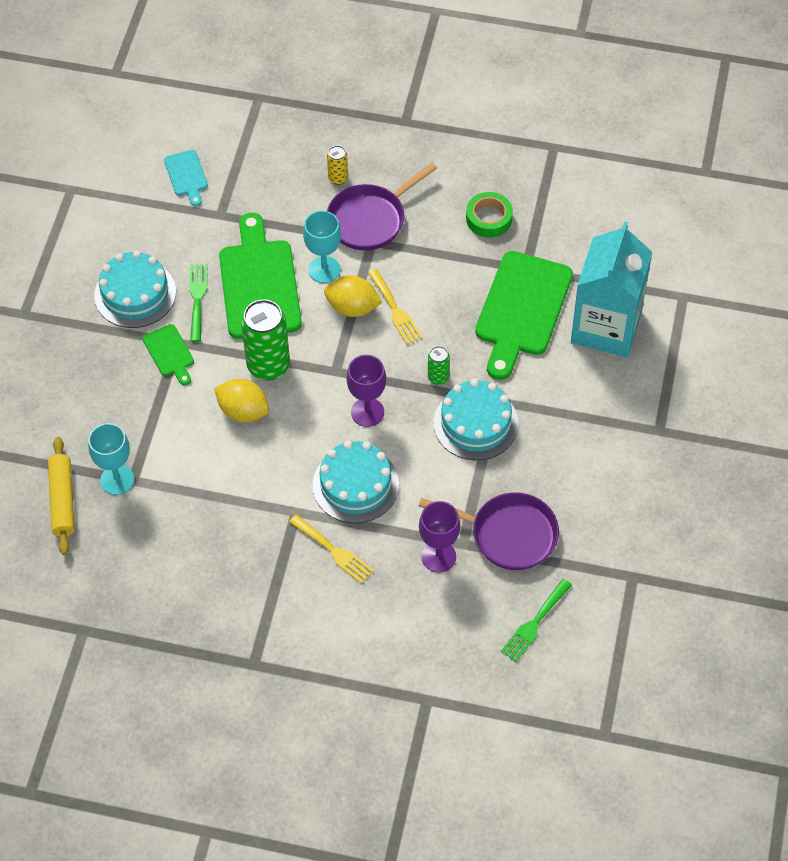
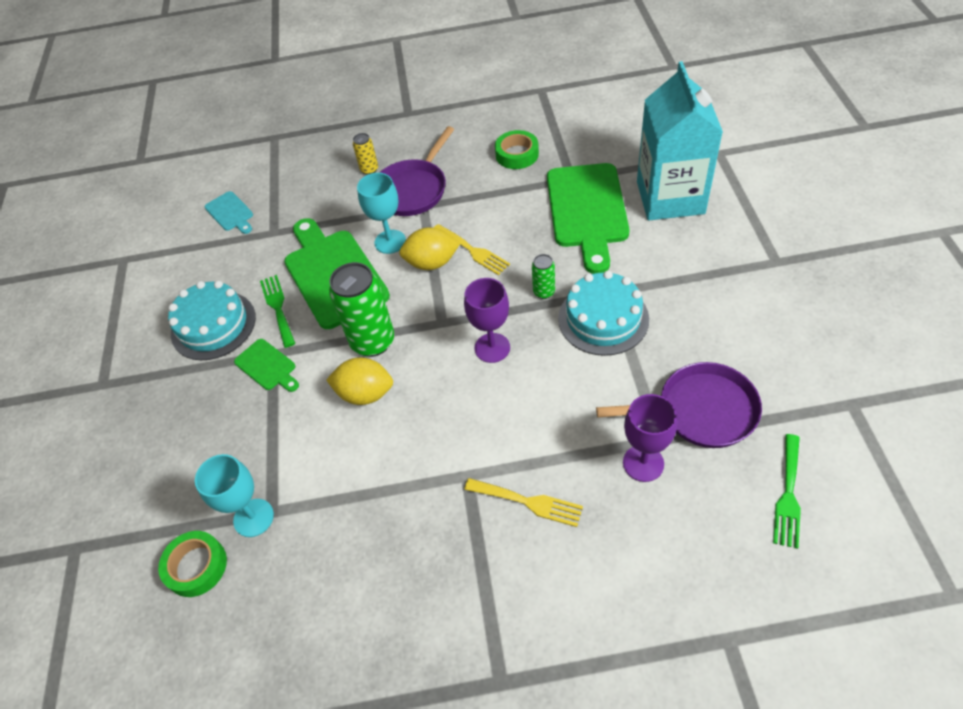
camera: 15 degrees left, 5 degrees down
yellow rolling pin [48,437,75,555] -> green tape [158,531,227,597]
turquoise cake [313,441,399,523] -> none

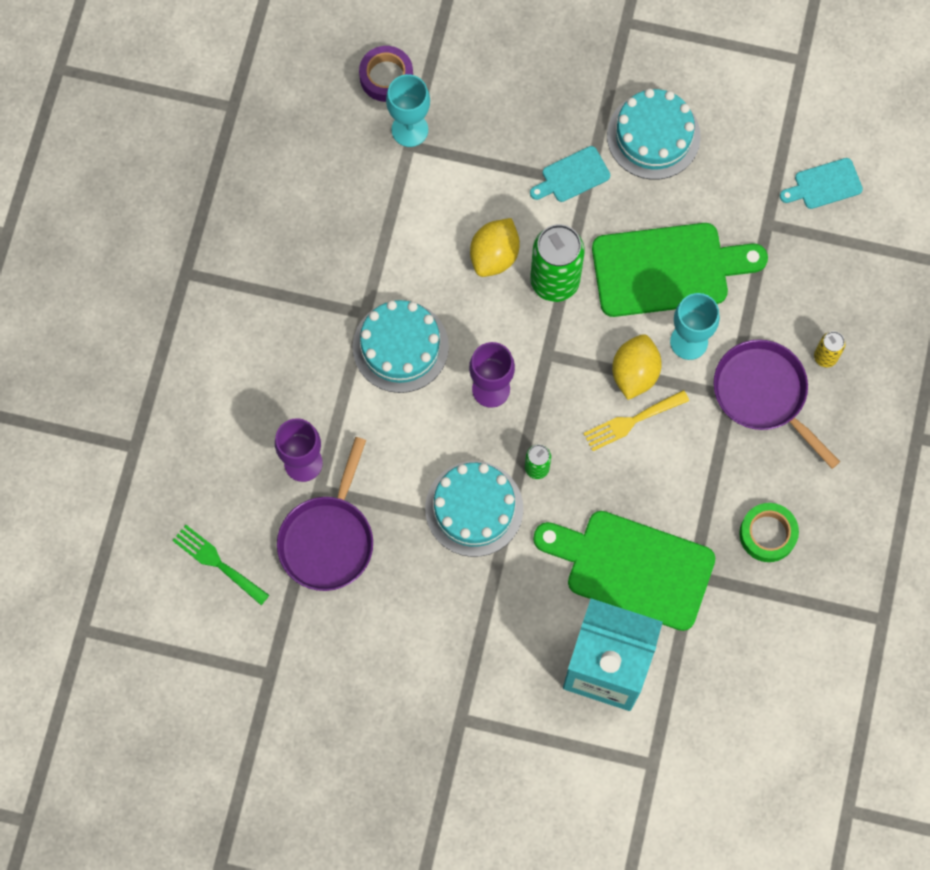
camera: 105 degrees right, 20 degrees up
green tape [158,531,227,597] -> purple tape [359,46,413,102]
green cutting board [234,339,299,392] -> turquoise cutting board [530,146,610,202]
green fork [260,275,295,348] -> none
yellow fork [464,478,583,527] -> none
none -> turquoise cake [353,300,449,393]

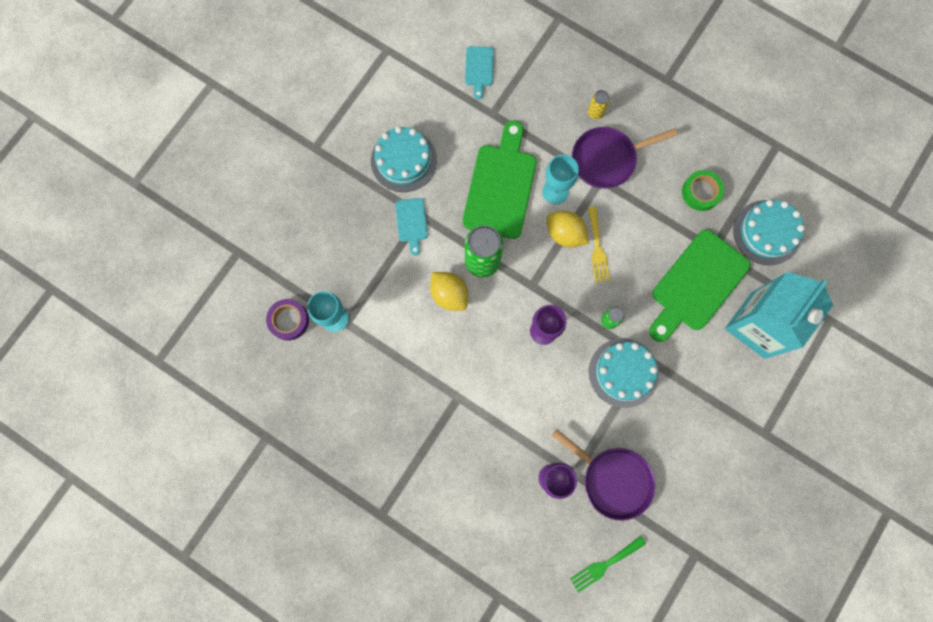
camera: 70 degrees left, 5 degrees up
turquoise cake [353,300,449,393] -> turquoise cake moved to [733,200,805,265]

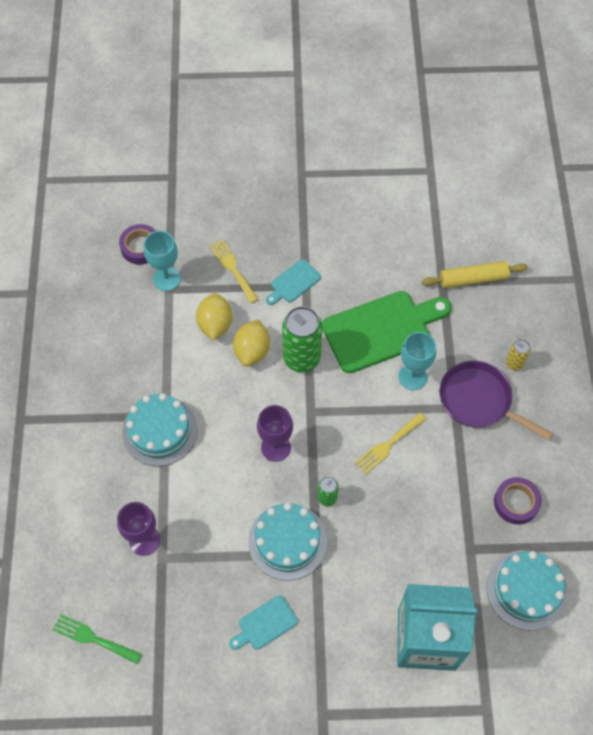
camera: 55 degrees right, 15 degrees down
turquoise cake [371,126,437,192] -> turquoise cake moved to [122,393,198,466]
turquoise cutting board [465,46,494,99] -> turquoise cutting board moved to [229,595,298,650]
yellow lemon [547,211,589,247] -> yellow lemon moved to [196,293,232,340]
purple pan [552,429,655,521] -> none
green cutting board [649,230,750,342] -> none
green tape [682,170,724,211] -> purple tape [494,477,542,524]
none -> yellow fork [210,239,258,303]
none -> yellow rolling pin [422,261,528,288]

